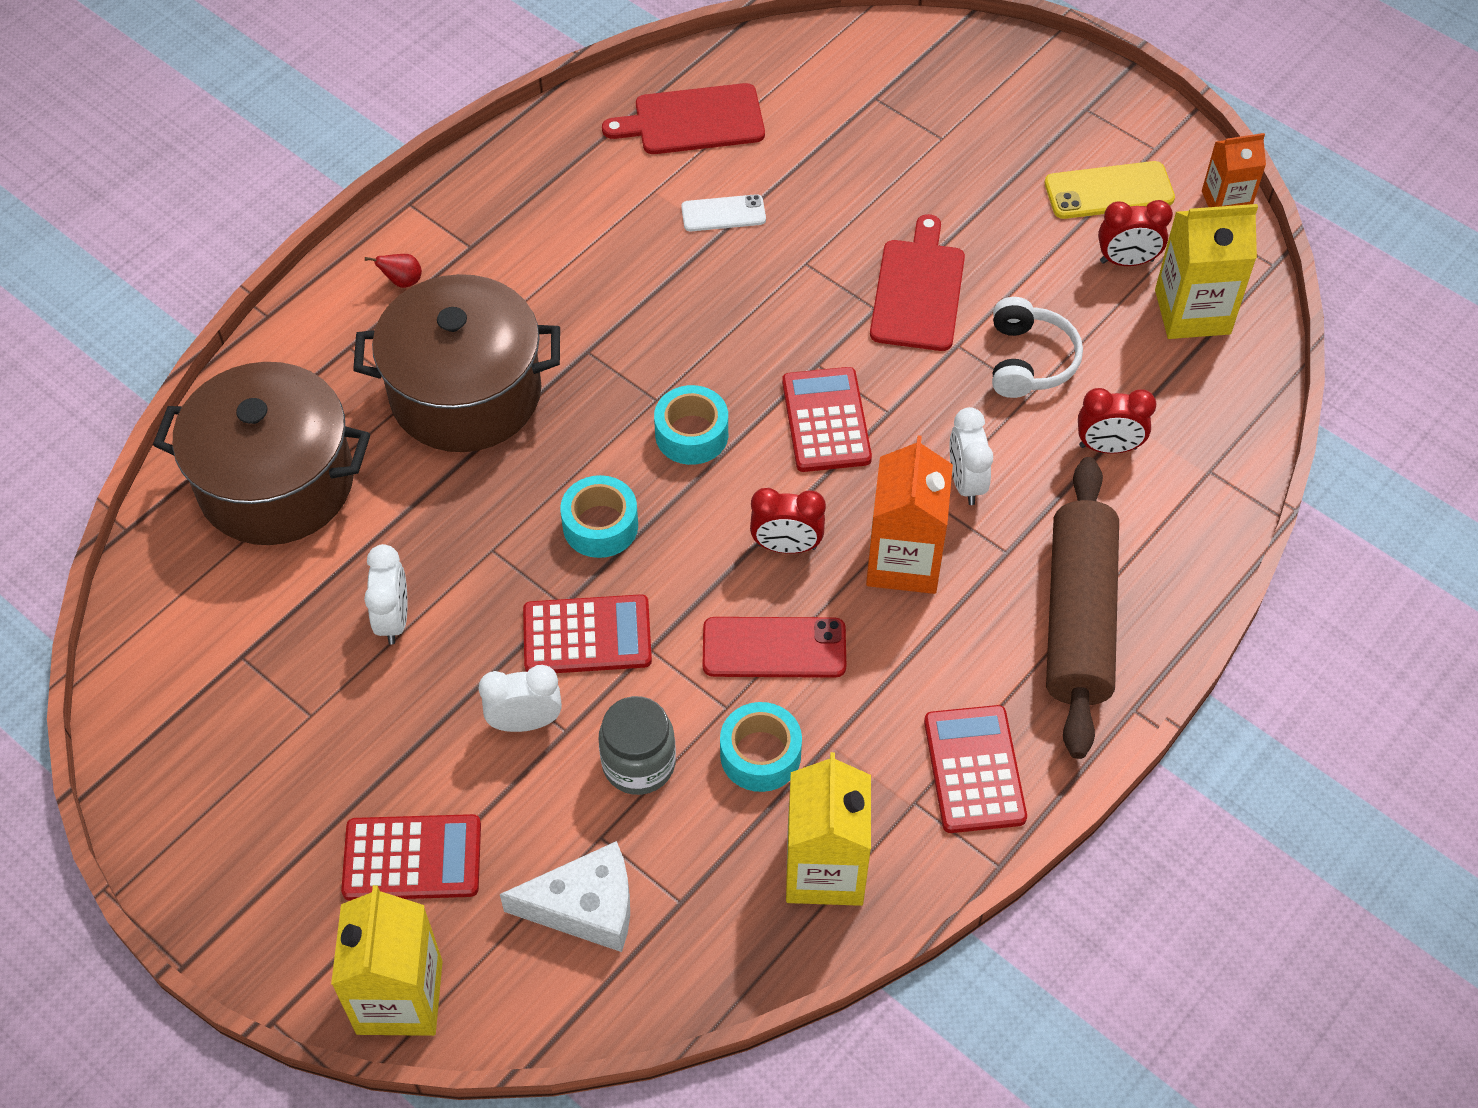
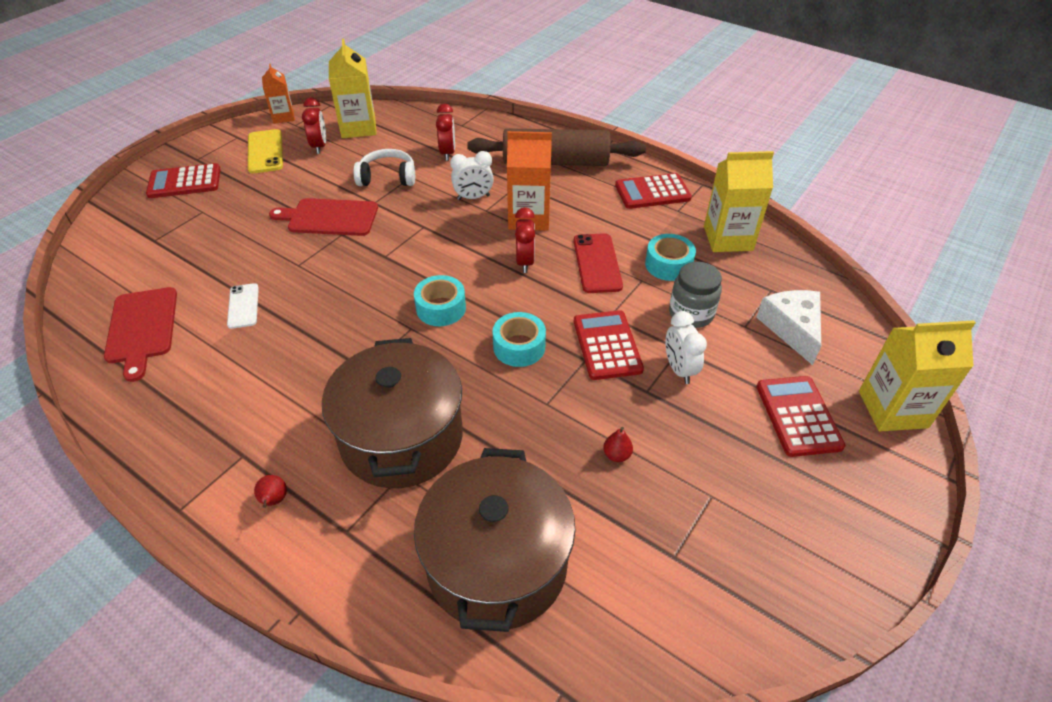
camera: 95 degrees left, 10 degrees down
white clock [364,544,407,645] -> red pear [603,427,633,462]
red calculator [782,367,872,472] -> red calculator moved to [146,163,220,198]

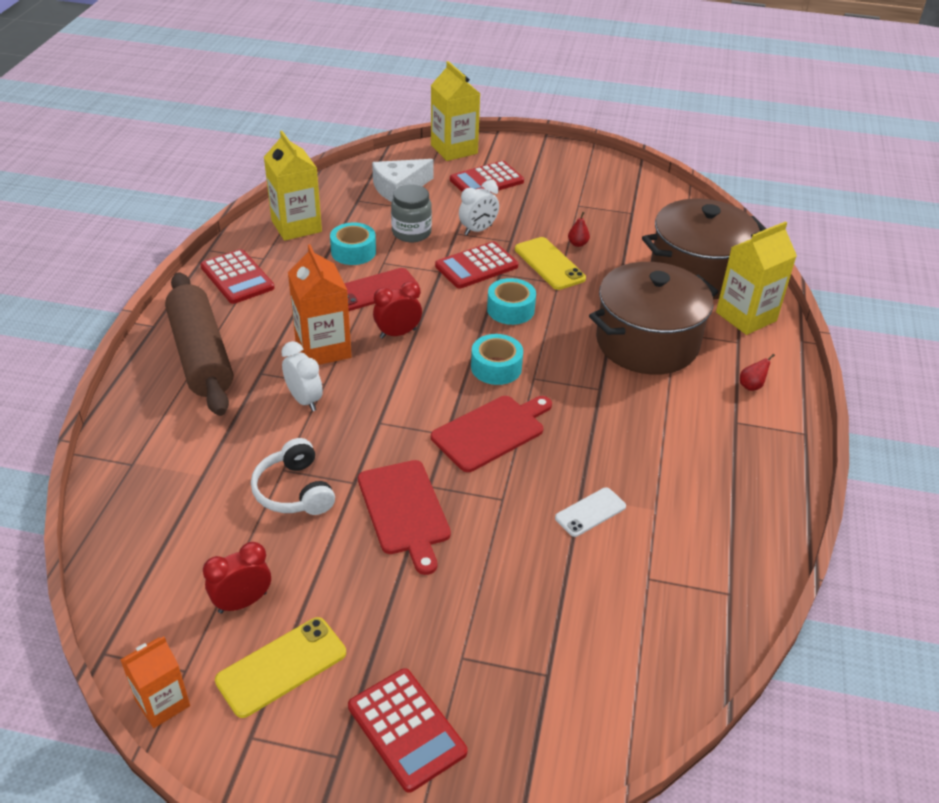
camera: 115 degrees left, 5 degrees down
red cutting board [104,287,177,382] -> red cutting board moved to [431,396,552,472]
yellow carton [329,39,377,138] -> yellow carton moved to [716,221,797,335]
red clock [436,104,455,161] -> none
none -> yellow phone [515,237,586,290]

